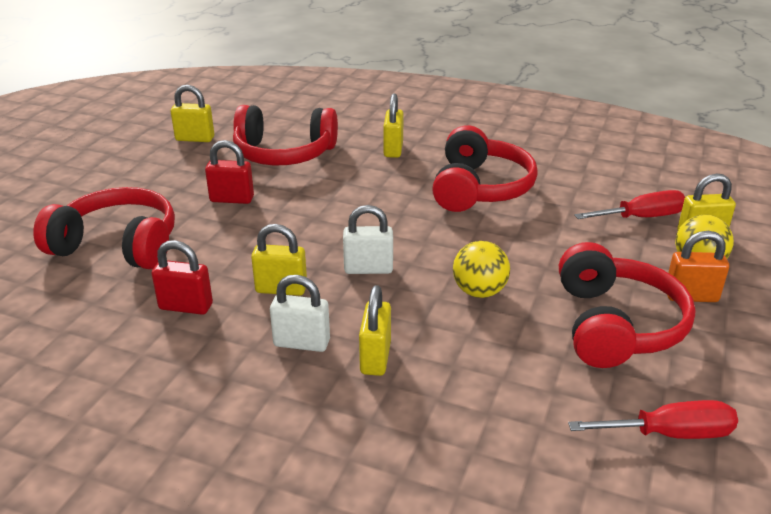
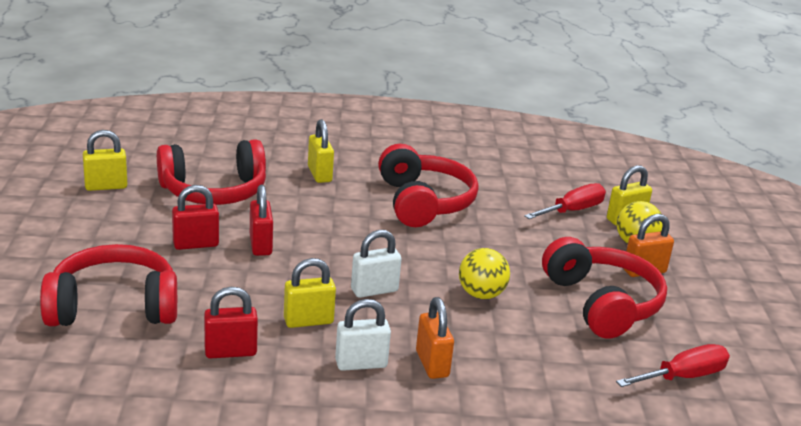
camera: 25 degrees left, 5 degrees down
yellow padlock [359,285,391,376] -> orange padlock [416,297,454,379]
none -> red padlock [250,185,273,256]

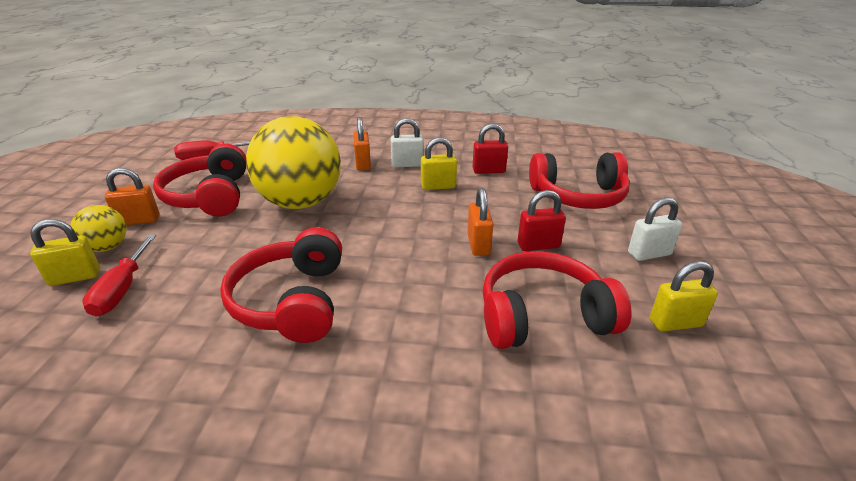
camera: 170 degrees left, 5 degrees up
red padlock [250,185,273,256] -> orange padlock [468,188,493,256]
yellow padlock [308,119,334,183] -> none
white padlock [351,230,401,298] -> white padlock moved to [628,198,682,261]
yellow ball [459,248,510,299] -> yellow ball [246,116,341,209], size x2.17
red screwdriver [524,183,606,219] -> red screwdriver turned 60 degrees counterclockwise [82,235,156,317]

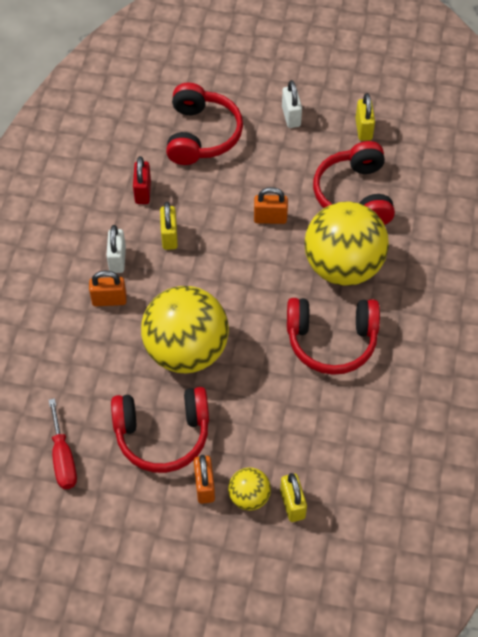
camera: 85 degrees left, 25 degrees up
red screwdriver [82,235,156,317] -> none
red padlock [518,190,566,251] -> none
none -> yellow ball [305,202,389,285]

